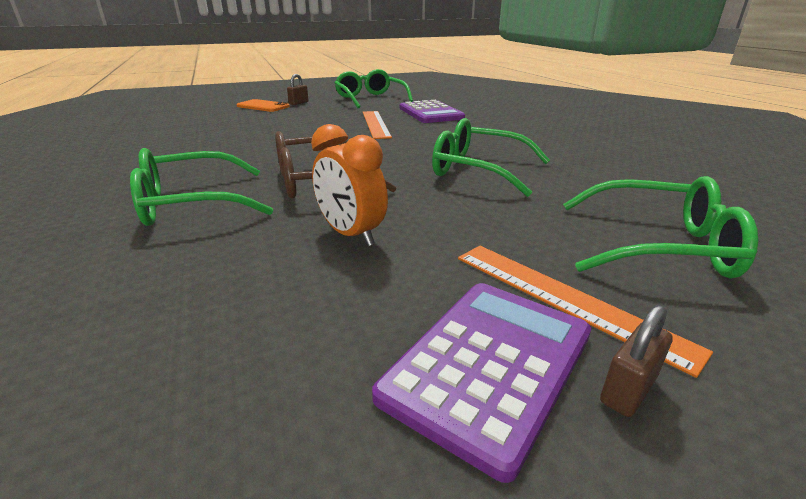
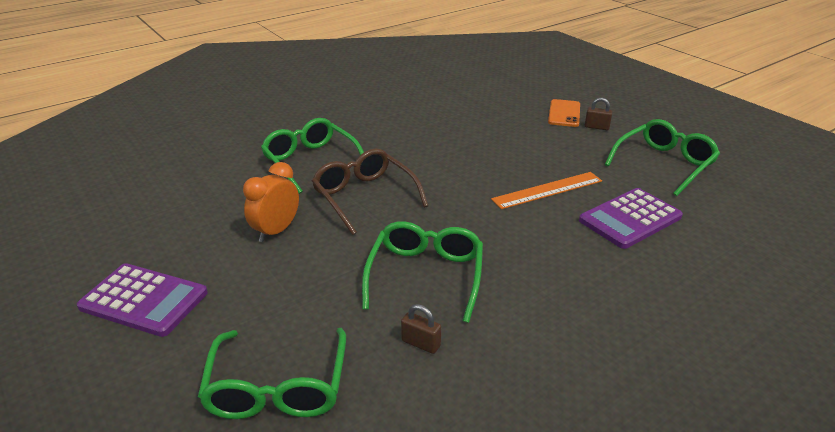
camera: 75 degrees right, 5 degrees up
orange ruler [458,246,713,378] -> none
brown padlock [600,305,673,417] -> brown padlock moved to [401,304,441,354]

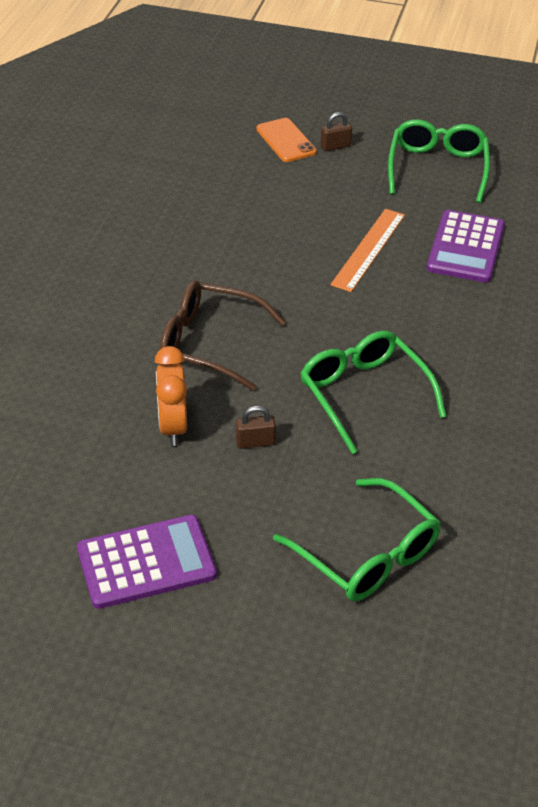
camera: 40 degrees left, 10 degrees up
green glasses [261,118,364,194] -> none
brown padlock [401,304,441,354] -> brown padlock moved to [236,406,276,449]

